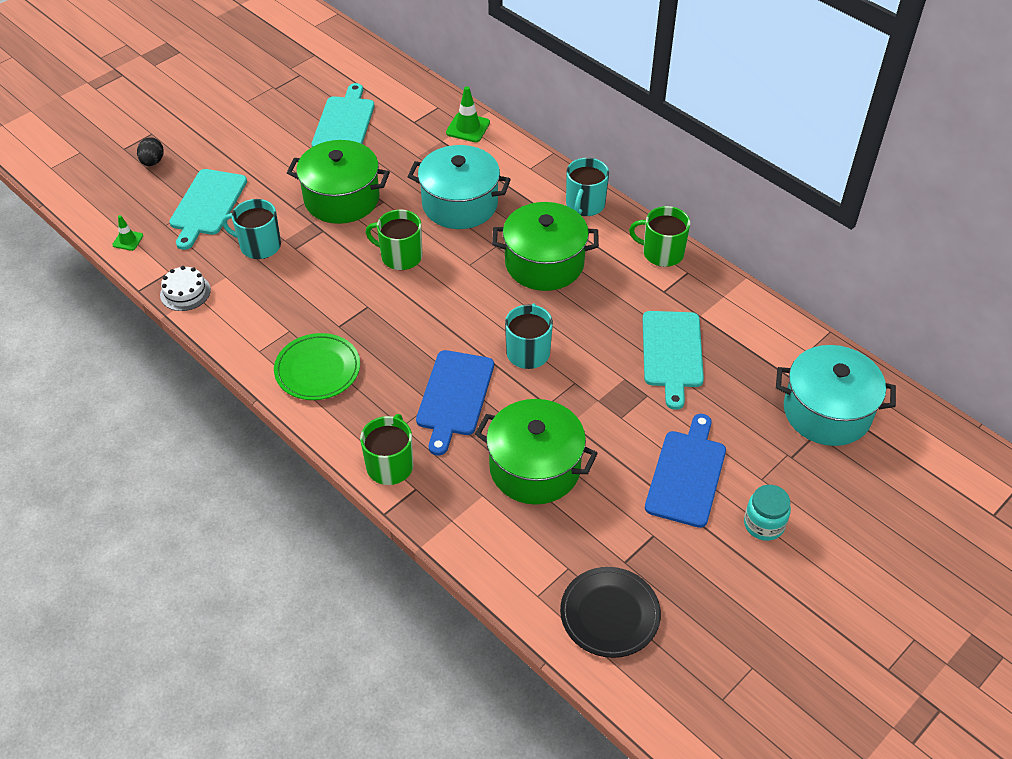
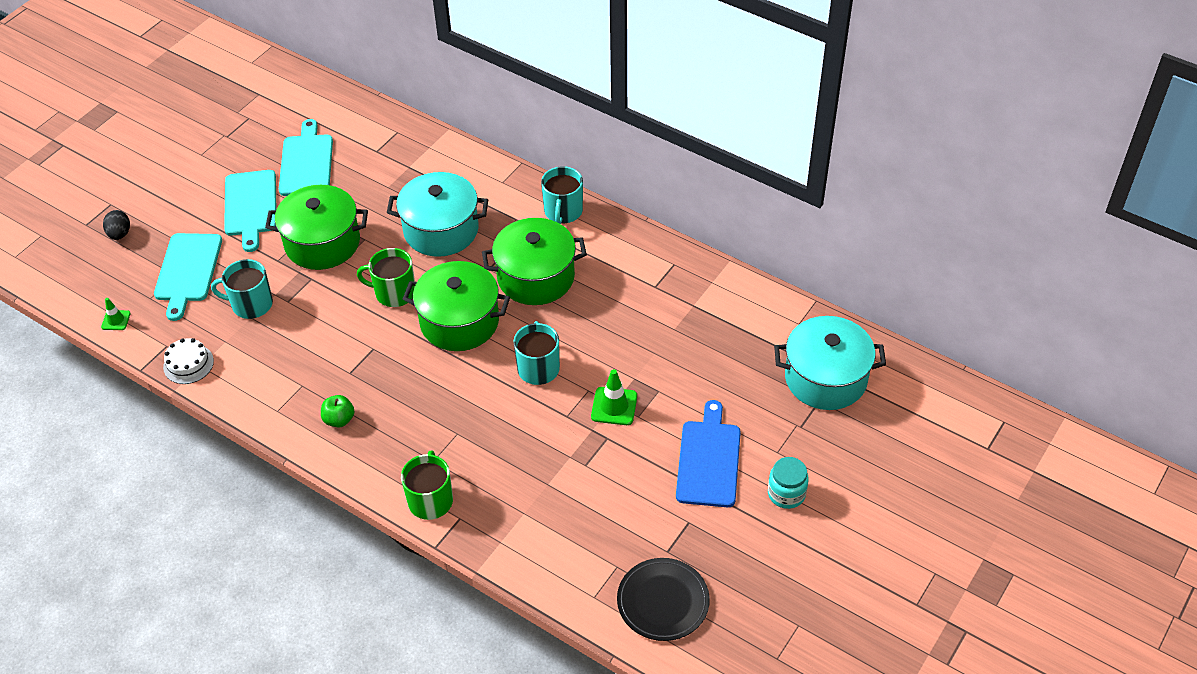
camera: 10 degrees left, 0 degrees up
green plate [274,333,360,400] -> green apple [321,395,355,428]
blue cutting board [416,350,494,455] -> none
green traffic cone [446,86,490,142] -> green traffic cone moved to [591,369,637,425]
green pot [475,399,598,505] -> green pot moved to [403,261,510,351]
green mug [629,206,690,267] -> none
turquoise cutting board [643,311,704,410] -> turquoise cutting board moved to [224,170,276,252]

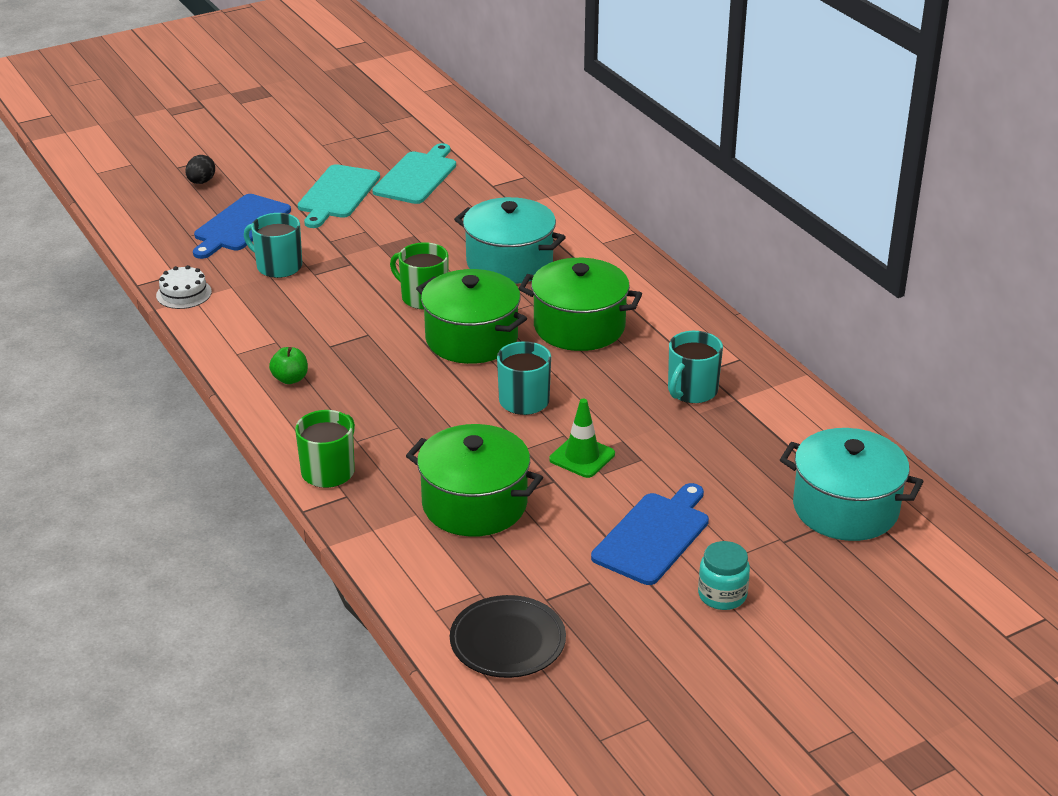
camera: 25 degrees right, 15 degrees down
green traffic cone [101,298,131,330] -> none
turquoise cutting board [154,233,222,321] -> blue cutting board [193,194,291,259]
green pot [265,185,368,270] -> green pot moved to [406,424,543,537]
turquoise mug [541,166,583,224] -> turquoise mug moved to [668,331,723,403]

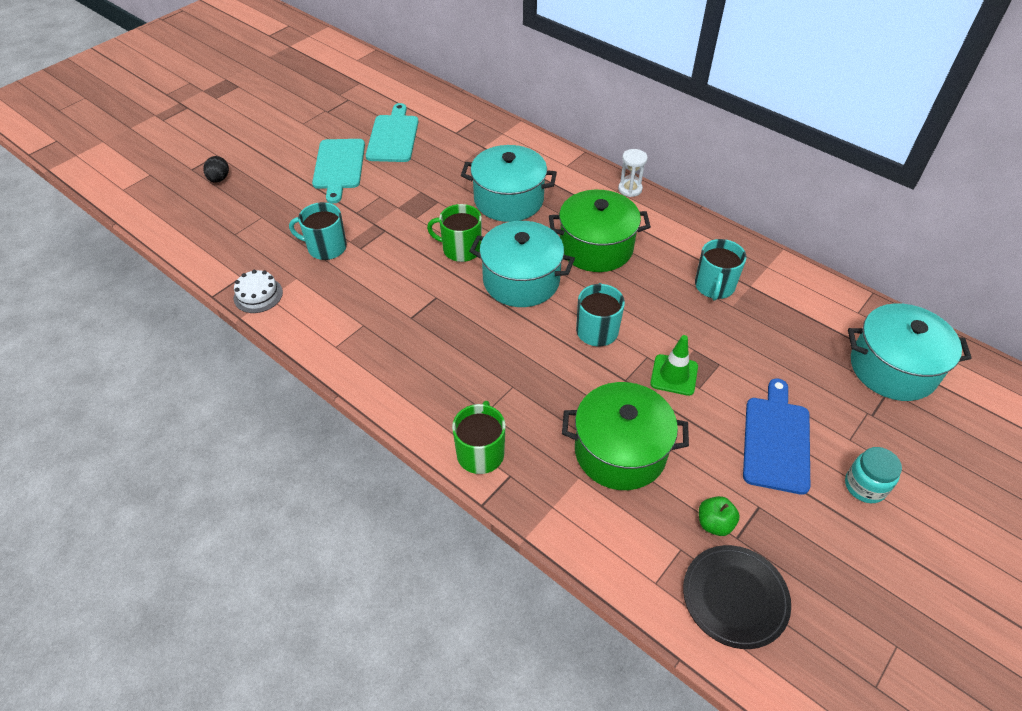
camera: 20 degrees left, 15 degrees up
blue cutting board [193,194,291,259] -> none
green apple [269,347,308,384] -> green apple moved to [699,496,740,536]
green pot [416,269,527,364] -> turquoise pot [469,221,575,307]
none -> white hourglass [618,149,648,197]

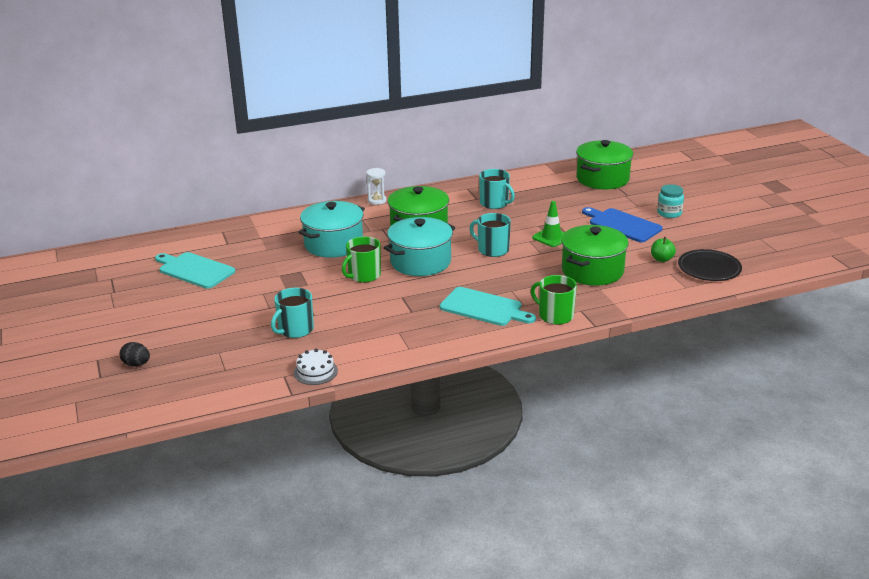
camera: 60 degrees left, 20 degrees down
turquoise cutting board [312,139,365,204] -> turquoise cutting board moved to [440,287,536,326]
turquoise pot [848,303,972,401] -> green pot [576,140,633,189]

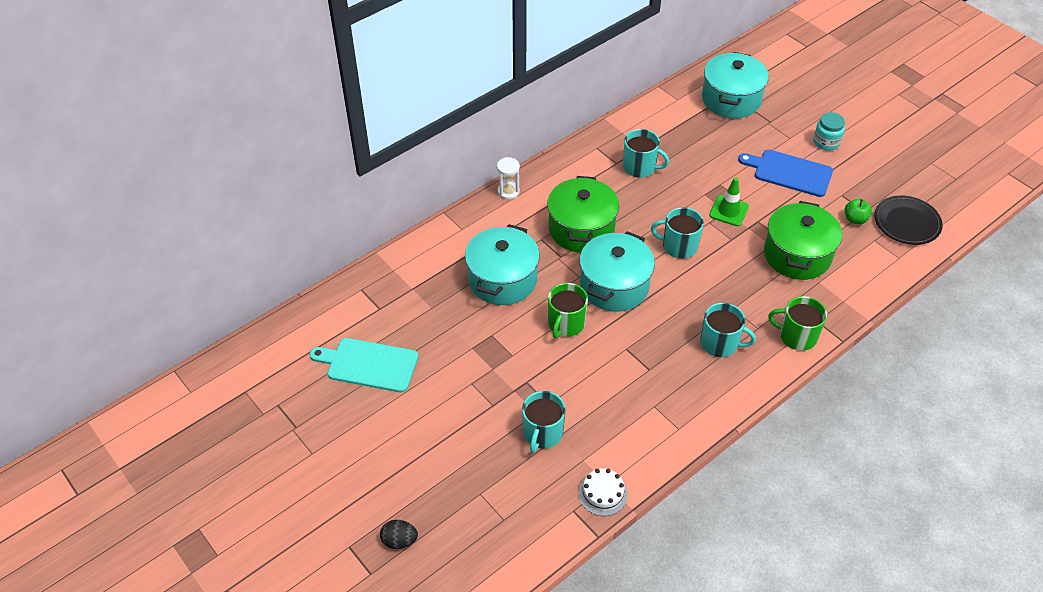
camera: 20 degrees left, 20 degrees up
turquoise cutting board [440,287,536,326] -> turquoise mug [700,303,756,357]
green pot [576,140,633,189] -> turquoise pot [702,52,769,118]

